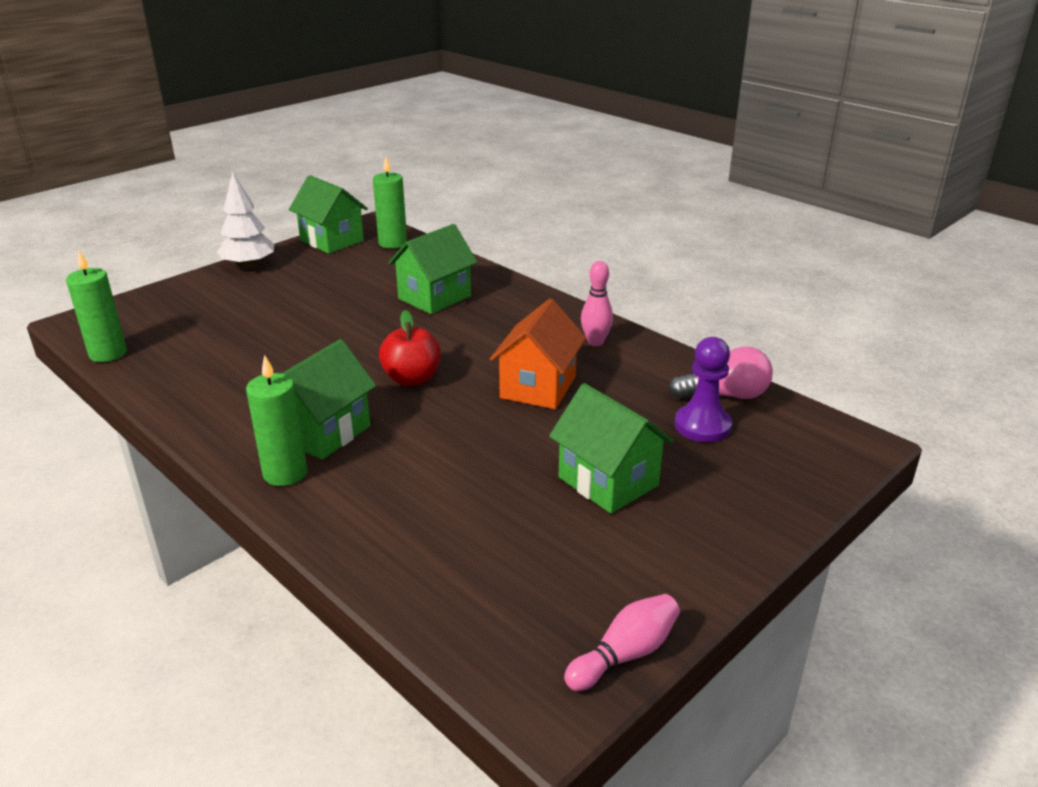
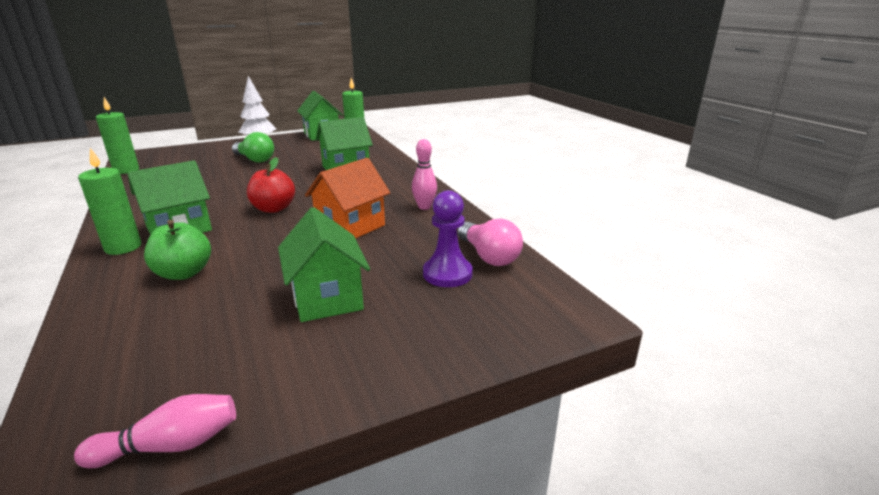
camera: 20 degrees right, 5 degrees down
pink light bulb [668,346,773,399] -> pink light bulb turned 45 degrees clockwise [458,218,523,266]
none -> green apple [144,220,211,280]
none -> green light bulb [232,132,274,163]

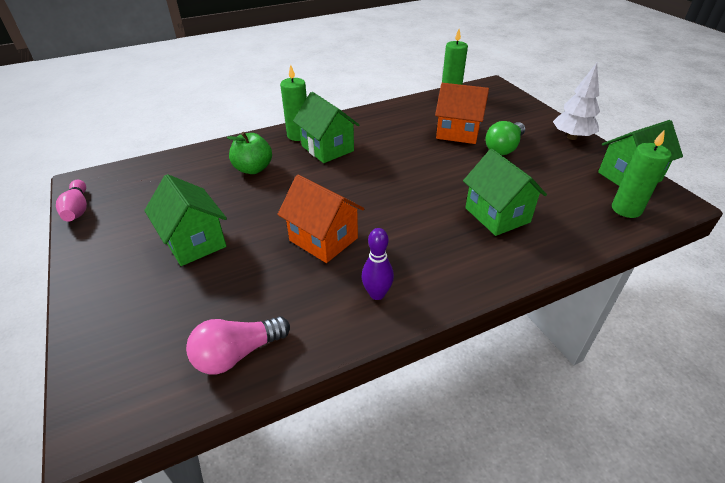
camera: 90 degrees right, 15 degrees up
red apple [247,157,295,213] -> none
green house [278,207,370,322] -> green house turned 75 degrees clockwise [144,174,227,266]
pink bowling pin [412,139,437,210] -> purple bowling pin [361,228,394,300]
purple pawn [423,190,473,287] -> none
none -> orange house [435,83,489,144]

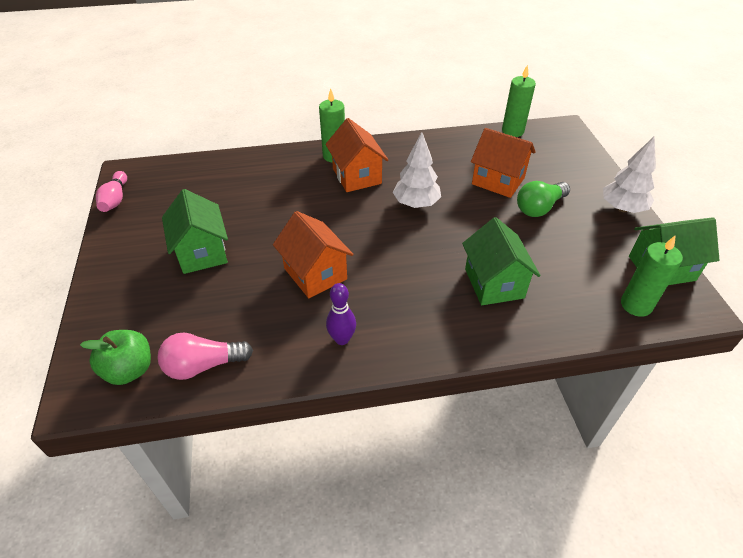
camera: 15 degrees right, 5 degrees up
green apple [227,132,272,174] -> green apple moved to [80,330,151,385]
green house [293,92,359,163] -> orange house [326,118,388,192]
none -> white tree [393,132,441,208]

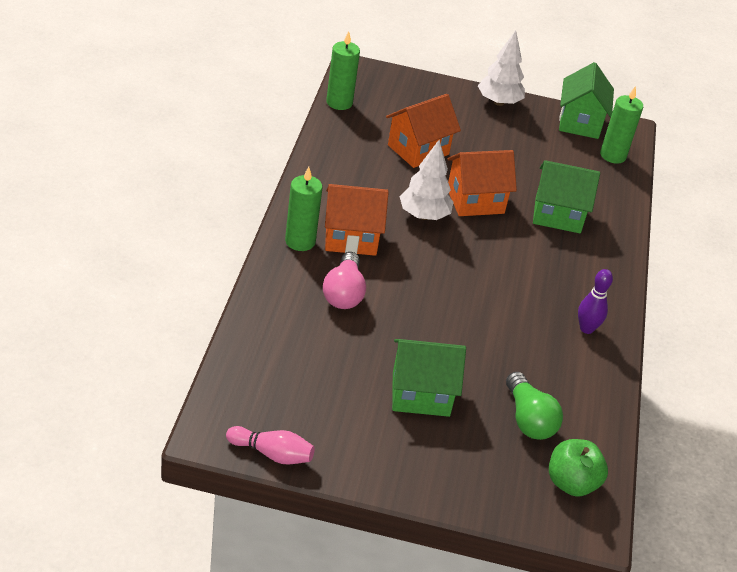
camera: 75 degrees left, 5 degrees down
pink light bulb [158,333,253,380] -> pink light bulb moved to [323,252,366,309]
orange house [273,211,354,298] -> orange house moved to [448,150,517,216]
green light bulb [517,181,570,217] -> green light bulb moved to [506,372,563,440]

